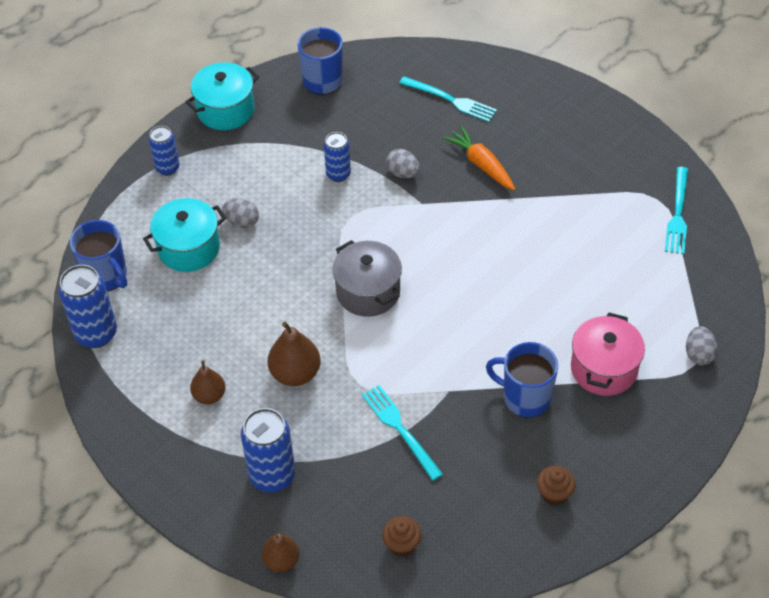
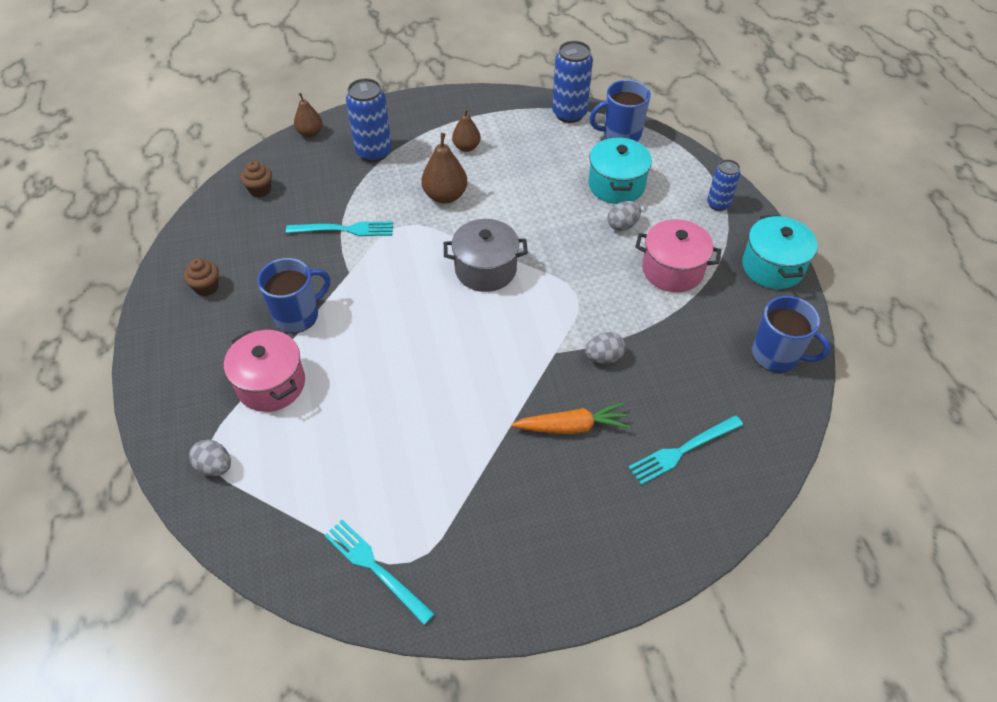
camera: 120 degrees right, 0 degrees up
blue can [324,132,351,182] -> none
none -> pink pot [635,219,721,292]

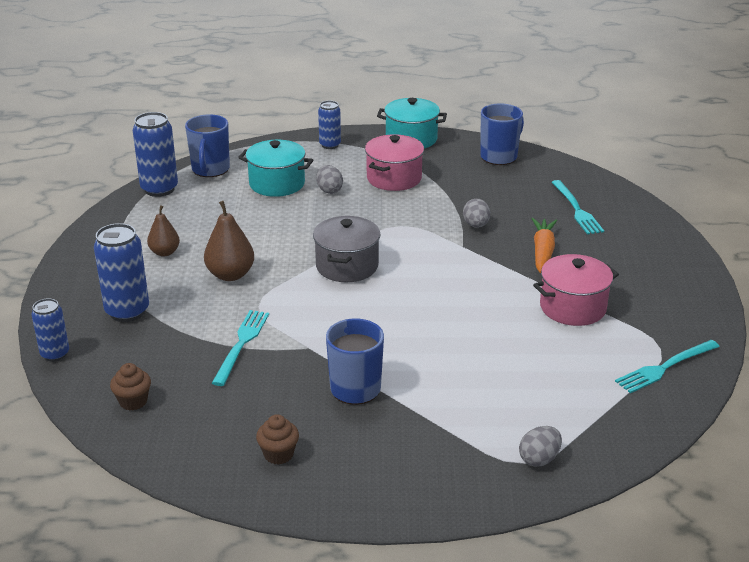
camera: 75 degrees left, 20 degrees down
pink pot [224,330,305,412] -> pink pot moved to [533,254,619,326]
brown pear [294,93,322,137] -> blue can [32,298,69,361]

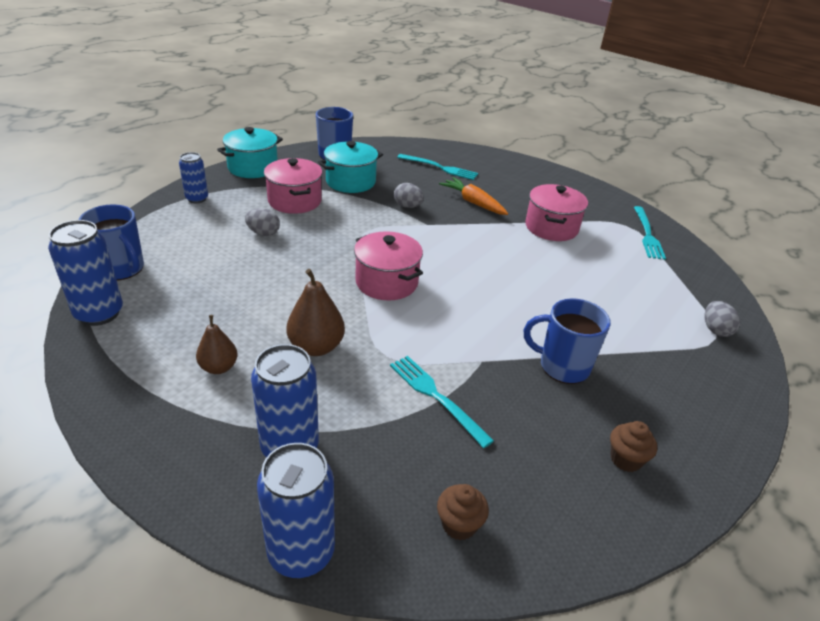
camera: 55 degrees left, 5 degrees up
blue can [32,298,69,361] -> blue can [257,443,335,578], size x1.62
turquoise pot [238,140,313,197] -> turquoise pot moved to [318,141,383,193]
grey pot [313,216,381,282] -> pink pot [354,231,423,301]

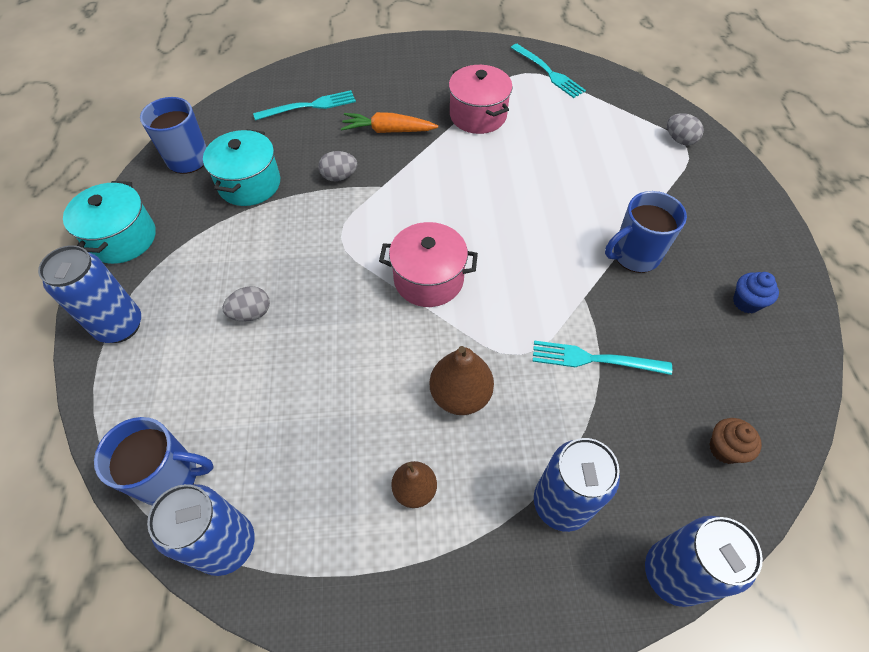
camera: 40 degrees left, 20 degrees up
blue can [179,152,208,203] -> blue can [38,245,141,343], size x1.62
pink pot [264,158,323,214] -> none
brown cupcake [610,421,657,472] -> blue cupcake [733,272,779,313]

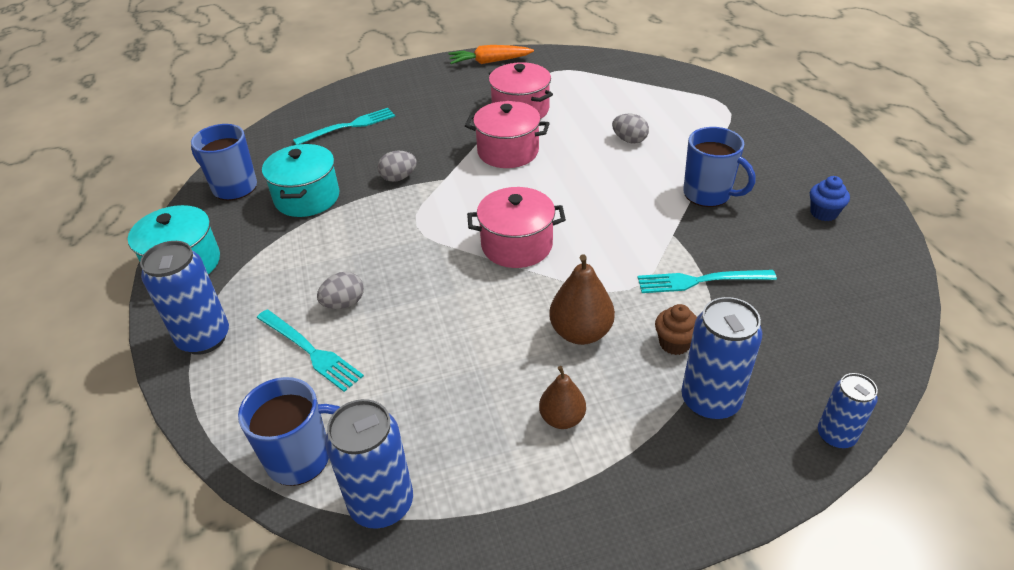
camera: 10 degrees left, 15 degrees down
orange carrot [341,112,438,133] -> orange carrot moved to [448,45,534,64]
turquoise fork [511,44,586,98] -> turquoise fork moved to [257,310,364,392]
blue mug [605,191,687,273] -> blue mug turned 105 degrees counterclockwise [683,127,755,207]
blue can [645,516,763,607] -> blue can [818,373,878,449], size x0.62
grey egg [667,113,704,145] -> grey egg moved to [612,114,649,144]
brown cupcake [709,418,762,464] -> brown cupcake moved to [655,304,697,355]
none -> pink pot [465,101,550,168]

